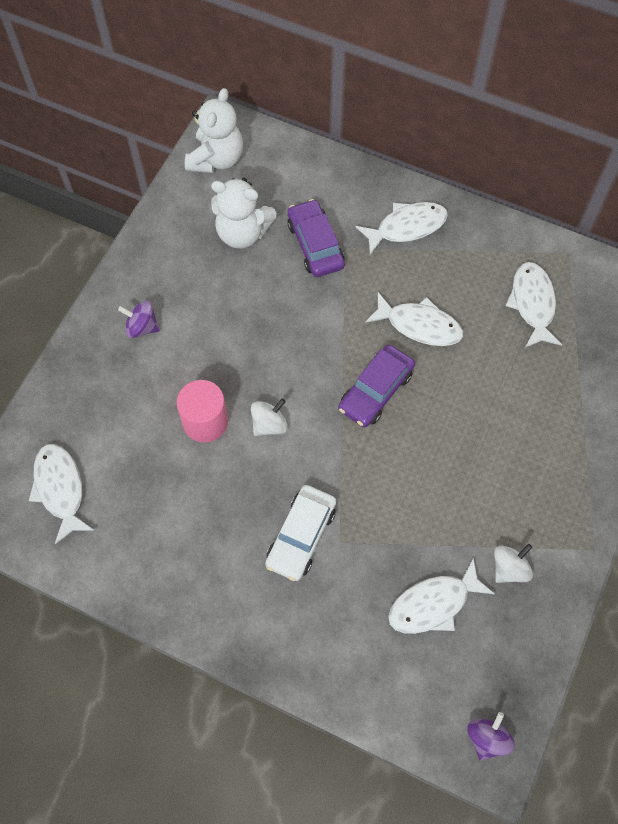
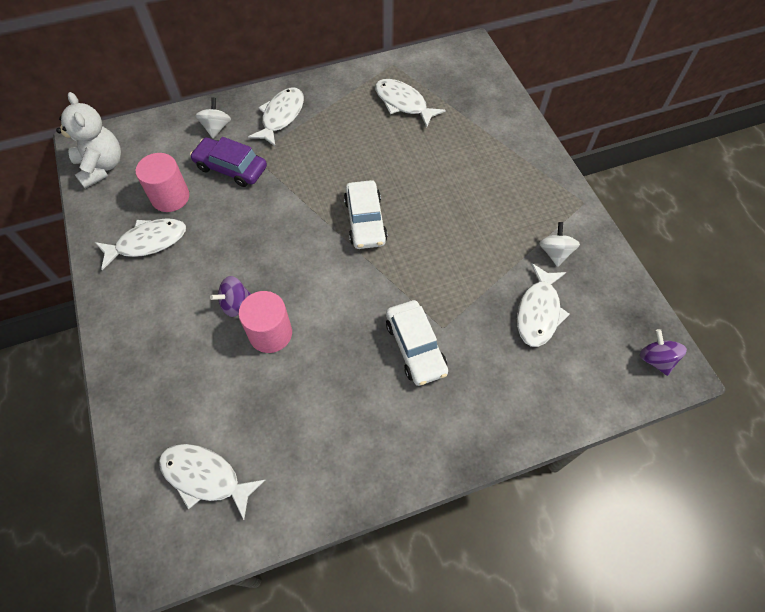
camera: 45 degrees left, 5 degrees down
purple spinning top [118,301,160,338] -> purple spinning top moved to [210,276,251,317]
white teddy bear [211,178,277,249] -> pink cylinder [135,153,189,212]
white spinning top [251,399,288,436] -> white spinning top moved to [195,97,231,138]
purple car [338,345,415,427] -> white car [344,180,388,249]
white fish [365,292,463,346] -> white fish moved to [95,218,186,270]

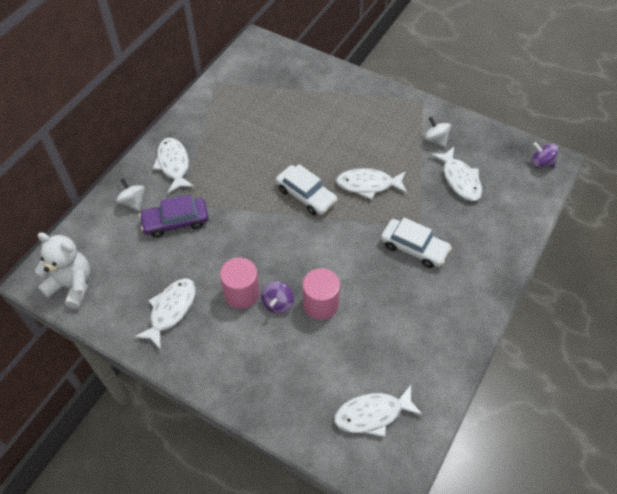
camera: 40 degrees left, 5 degrees down
pink cylinder [135,153,189,212] -> pink cylinder moved to [220,257,260,309]
white fish [375,79,445,128] -> white fish moved to [336,168,408,200]

